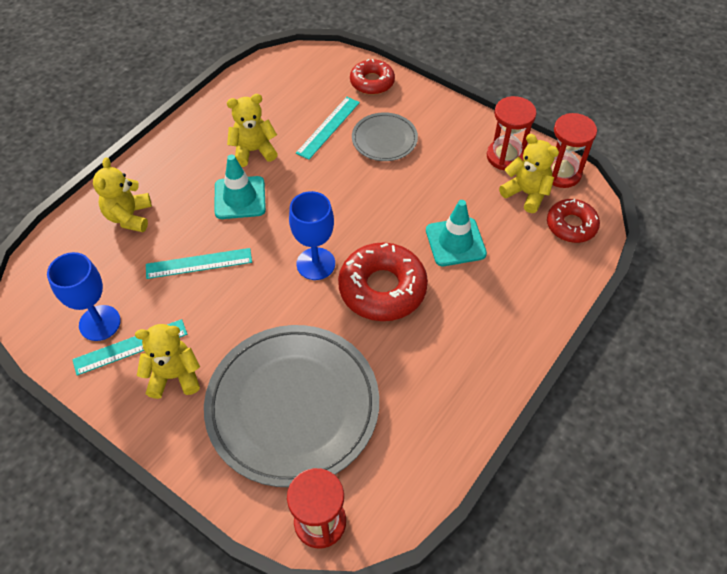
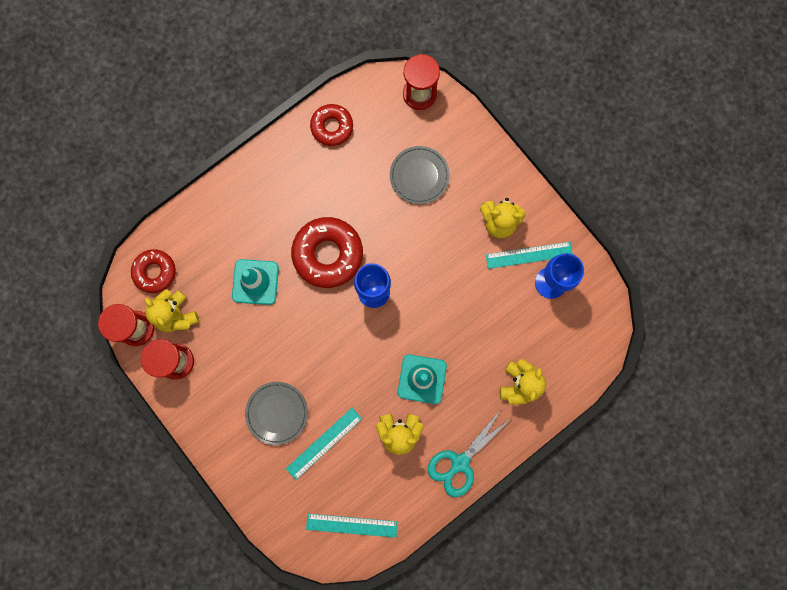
camera: 165 degrees left, 25 degrees up
turquoise ruler [146,248,252,279] -> turquoise ruler moved to [306,514,398,538]
grey plate [204,325,379,487] -> grey plate [390,146,450,204], size x0.48
red donut [350,59,395,95] -> red donut moved to [310,104,353,146]
none -> turquoise scissors [428,408,512,497]

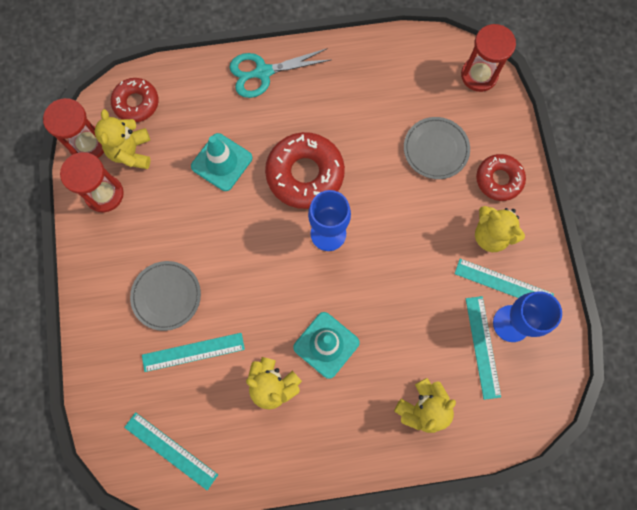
camera: 30 degrees right, 5 degrees down
red donut [310,104,353,146] -> red donut moved to [476,154,526,201]
turquoise scissors [428,408,512,497] -> turquoise scissors moved to [229,48,330,98]
none -> turquoise ruler [466,296,501,400]

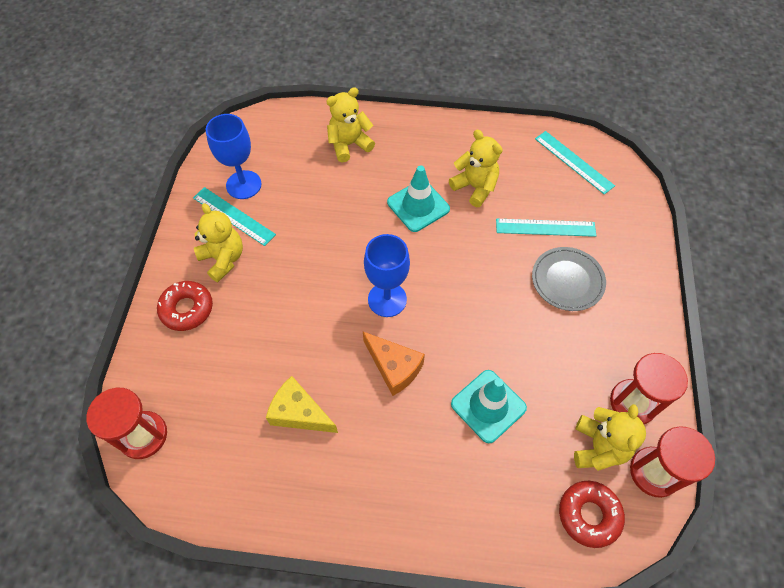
camera: 165 degrees left, 15 degrees down
turquoise scissors [229,48,330,98] -> none
red donut [265,132,345,209] -> orange cheese [363,332,425,396]
grey plate [404,117,470,179] -> none
turquoise ruler [466,296,501,400] -> none
none -> yellow cheese [266,376,338,433]

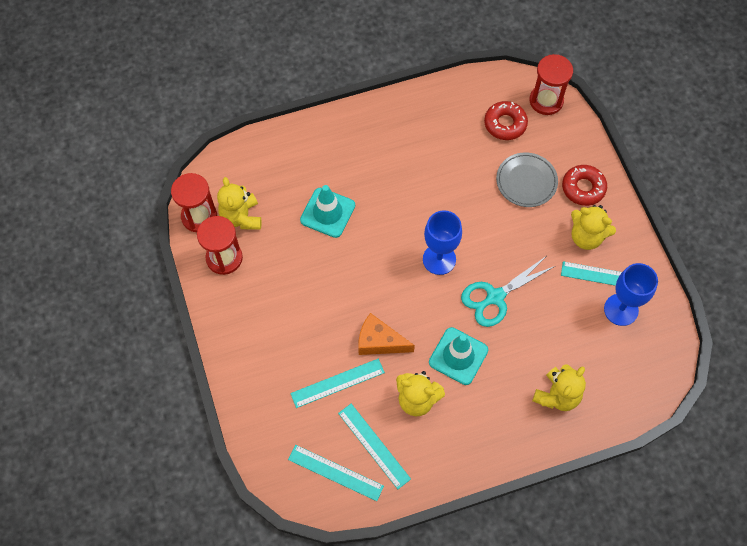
camera: 155 degrees right, 5 degrees up
yellow cheese [266,376,338,433] -> none
orange cheese [363,332,425,396] -> orange cheese moved to [358,313,415,355]
grey plate [532,247,606,311] -> grey plate moved to [496,152,558,207]
red donut [559,481,625,548] -> red donut moved to [484,101,528,140]
none -> turquoise ruler [338,404,411,489]
none -> turquoise scissors [461,257,555,327]

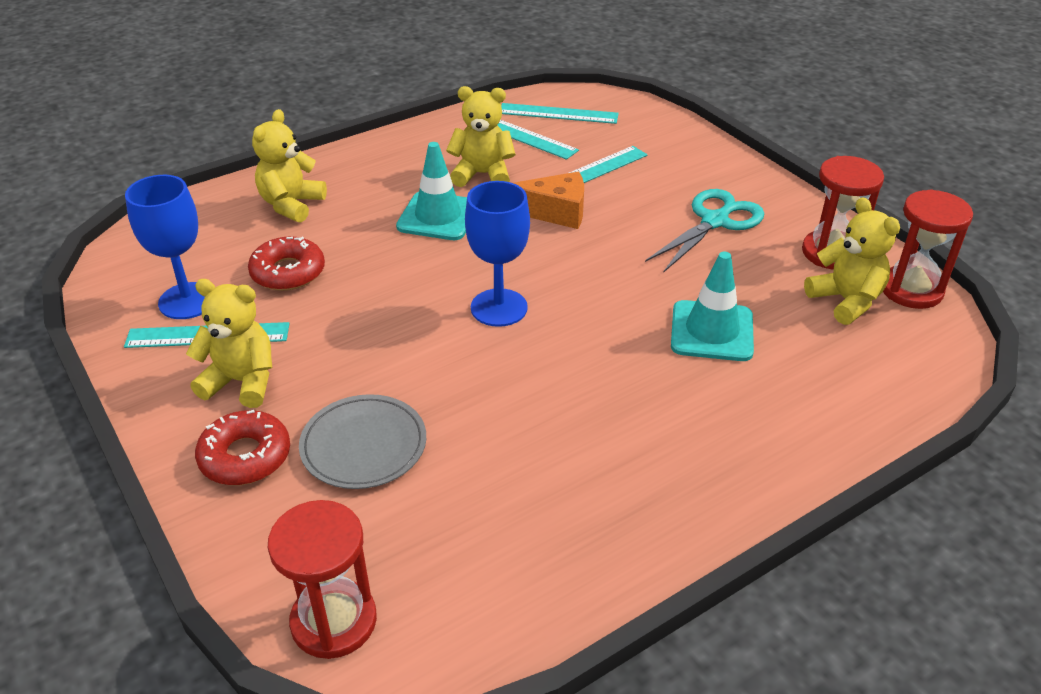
camera: 165 degrees right, 25 degrees down
turquoise scissors [461,257,555,327] -> turquoise scissors moved to [645,189,764,273]
red donut [484,101,528,140] -> red donut moved to [248,236,325,291]

